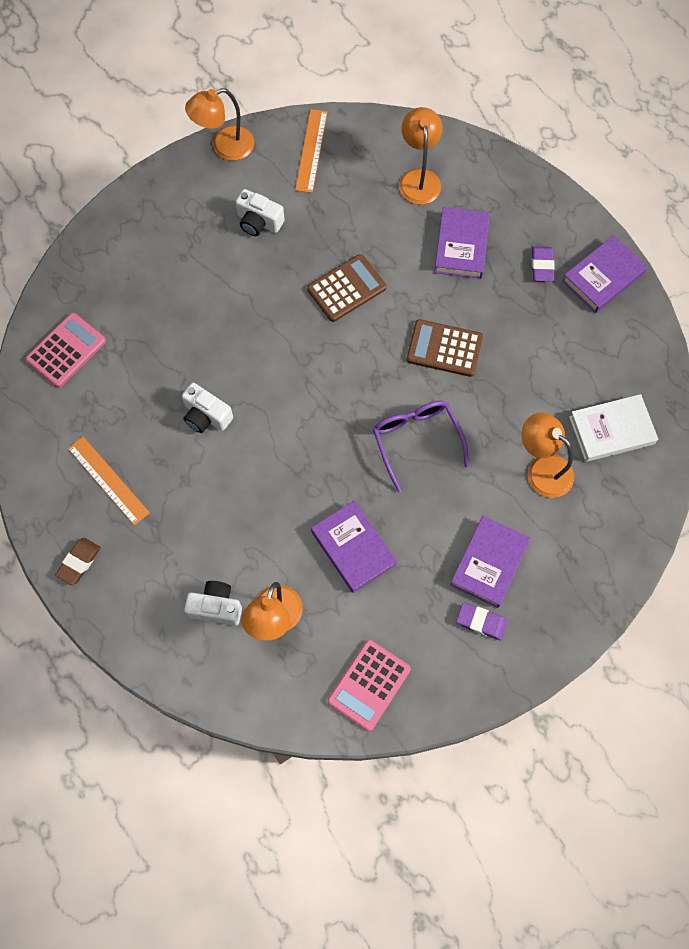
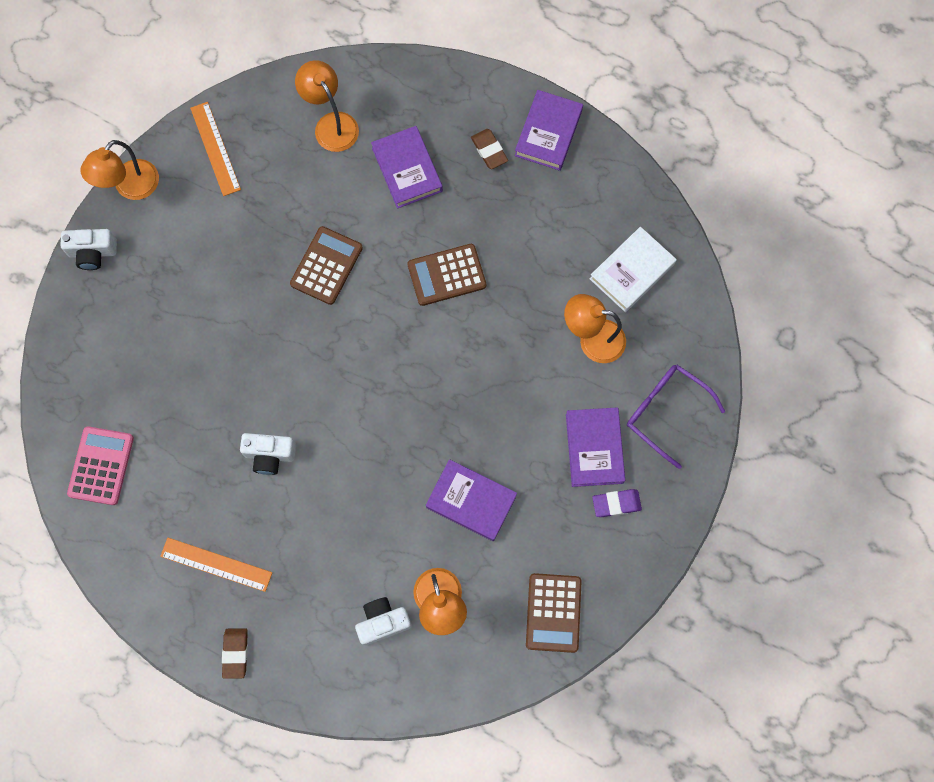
camera: 30 degrees left, 5 degrees up
white camera [236,189,285,236] -> white camera moved to [61,229,117,270]
pink calculator [327,640,411,731] -> brown calculator [526,573,582,653]
purple glasses [373,401,469,492] -> purple glasses moved to [627,365,725,469]
purple eraser [532,246,555,282] -> brown eraser [471,129,508,169]

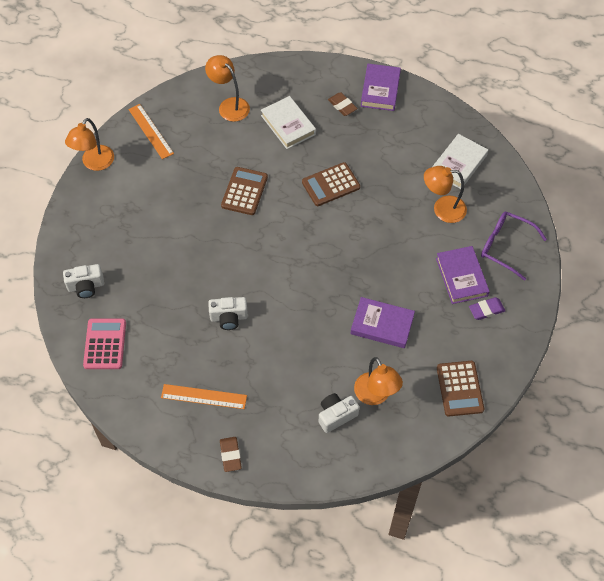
camera: 10 degrees left, 15 degrees down
white camera [61,229,117,270] -> white camera moved to [63,264,104,298]
purple book [371,126,443,209] -> white book [261,96,316,149]

